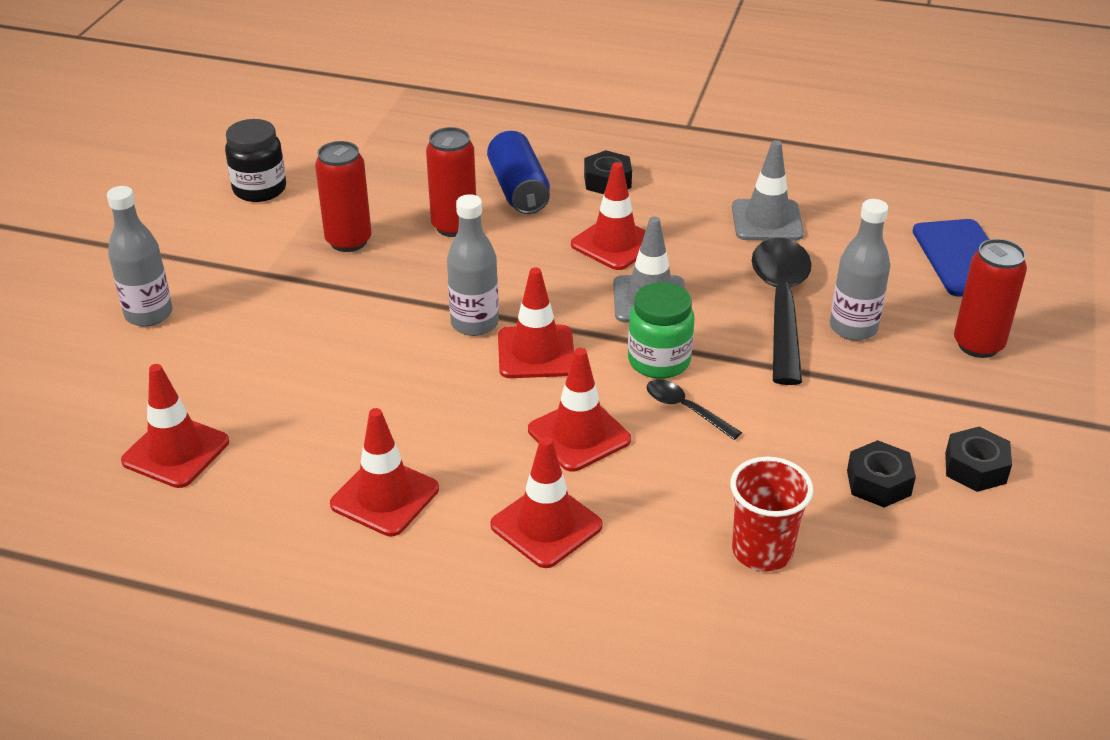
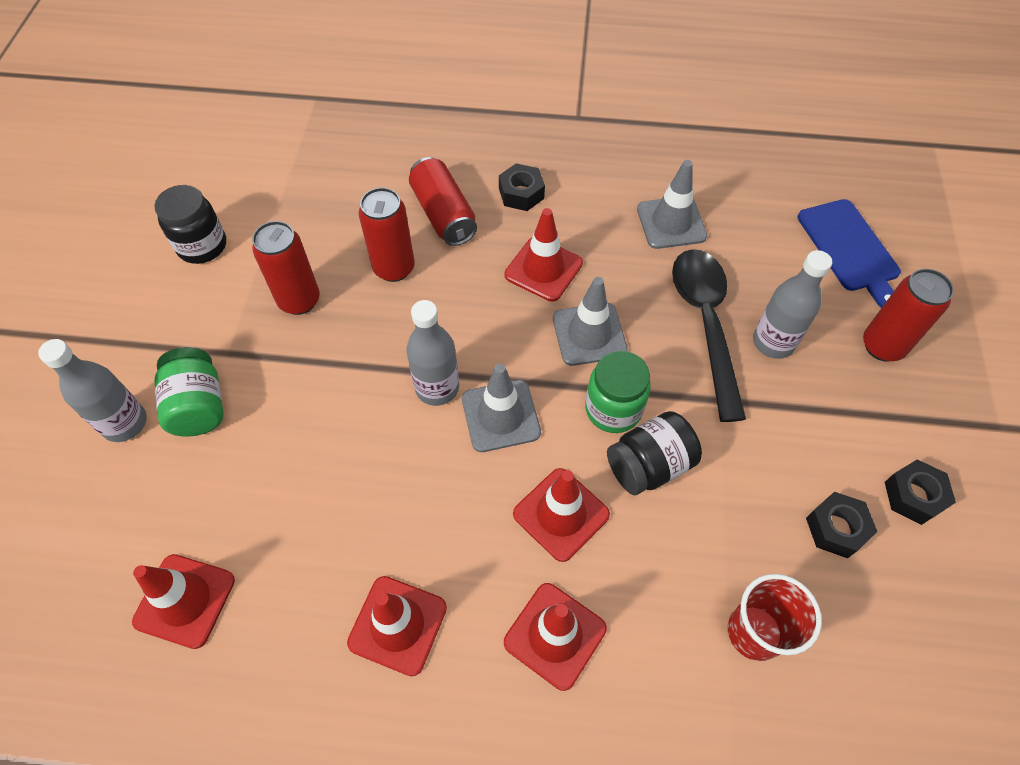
camera: 10 degrees left, 20 degrees up
blue can [487,131,550,214] -> red can [409,157,477,246]
red traffic cone [498,267,574,378] -> grey traffic cone [462,364,541,452]
black spoon [647,379,742,440] -> black jar [607,411,702,495]
none -> green jar [154,347,224,437]

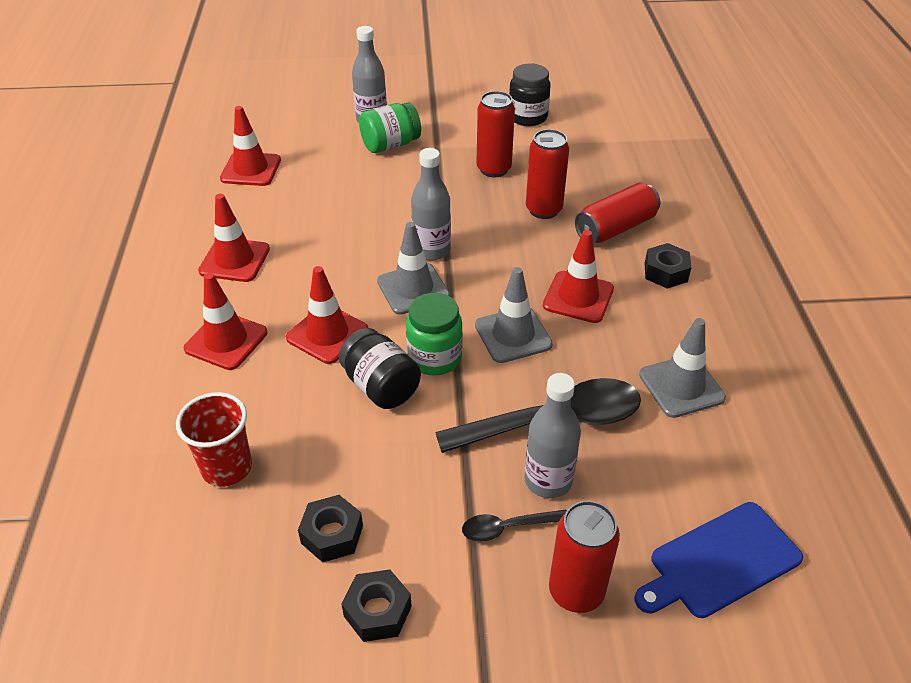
camera: 80 degrees right, 15 degrees down
none -> black spoon [462,509,567,542]

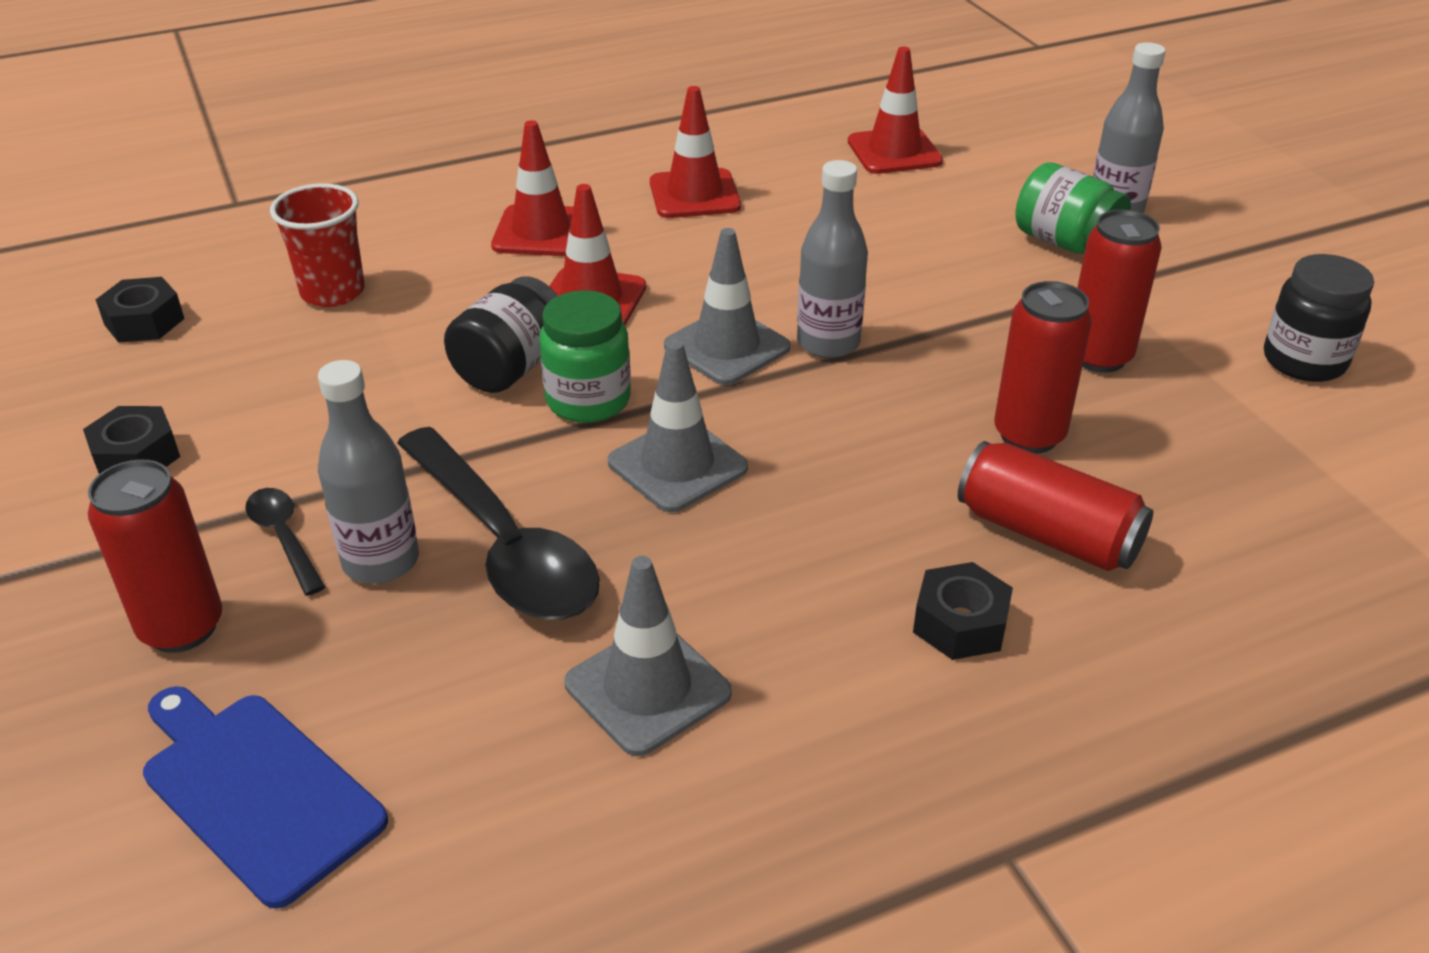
camera: 70 degrees right, 5 degrees down
black nut [298,495,363,562] -> black nut moved to [96,277,185,343]
red traffic cone [543,230,614,323] -> none

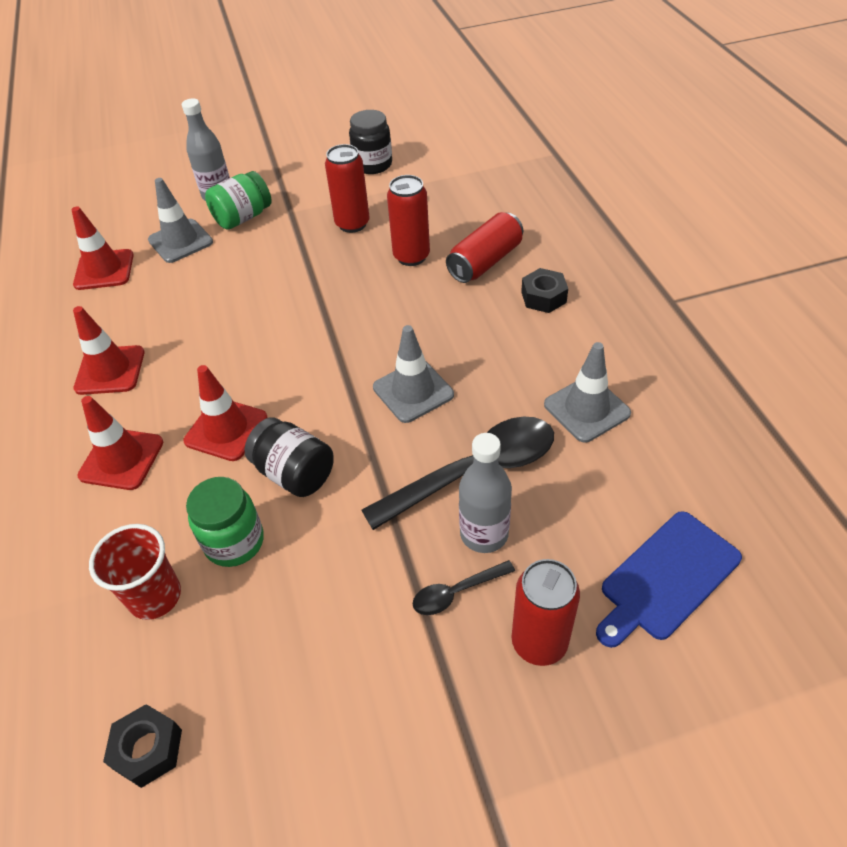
camera: 80 degrees left, 10 degrees up
black nut [83,406,180,474] -> none
green jar [539,290,631,423] -> green jar moved to [186,477,264,567]
grey traffic cone [664,228,790,385] -> grey traffic cone moved to [148,178,213,263]
grey bottle [797,160,868,358] -> none

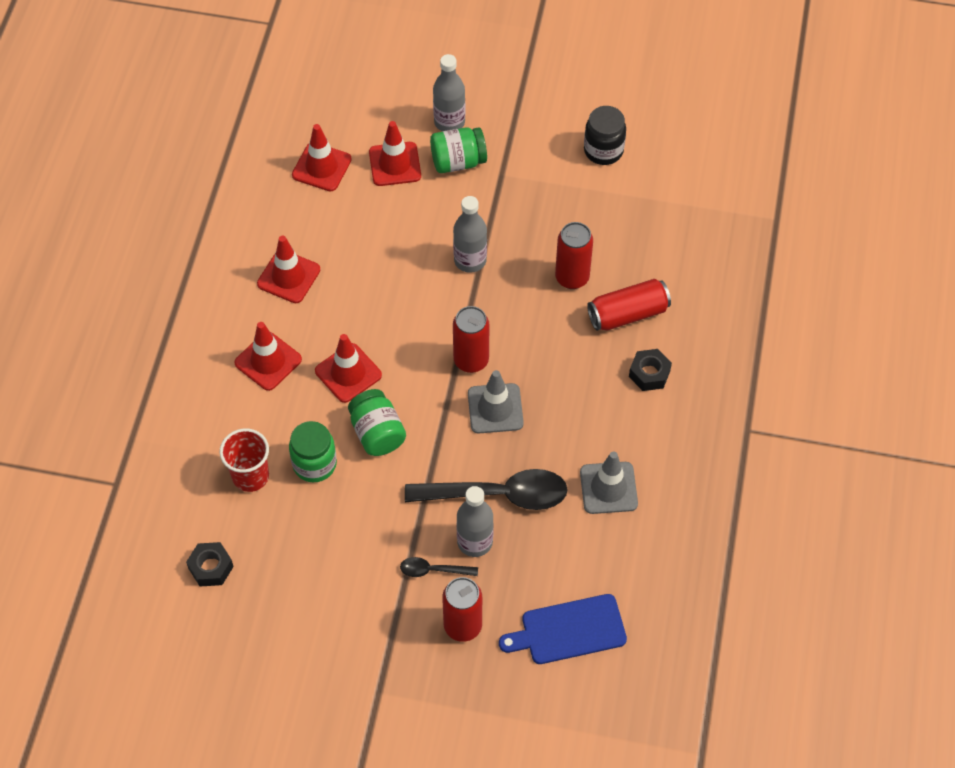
camera: 25 degrees right, 10 degrees up
grey traffic cone [148,178,213,263] -> red traffic cone [369,121,421,186]
black jar [244,417,334,497] -> green jar [348,389,406,456]
red can [325,144,370,233] -> red can moved to [453,306,489,373]
none -> grey bottle [453,196,487,273]

